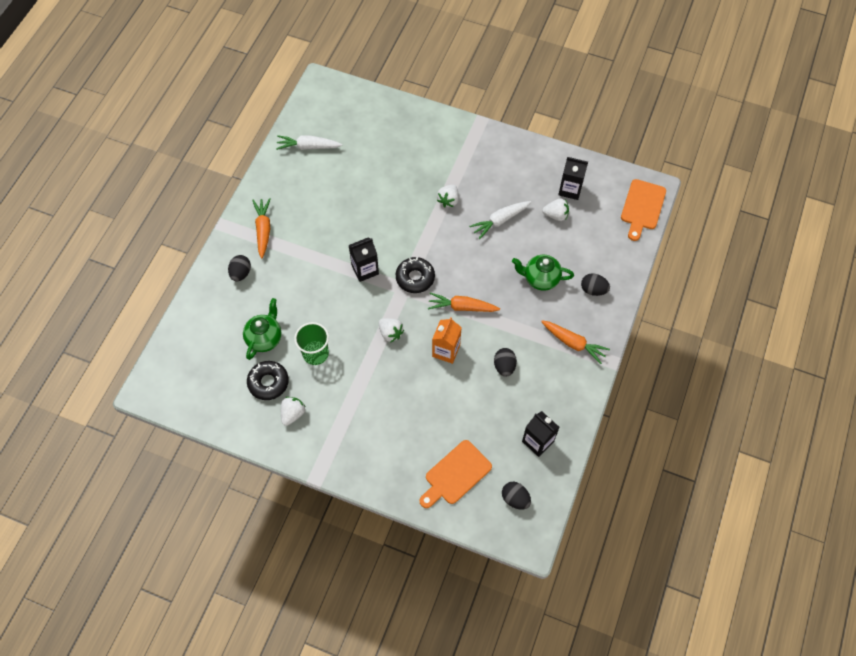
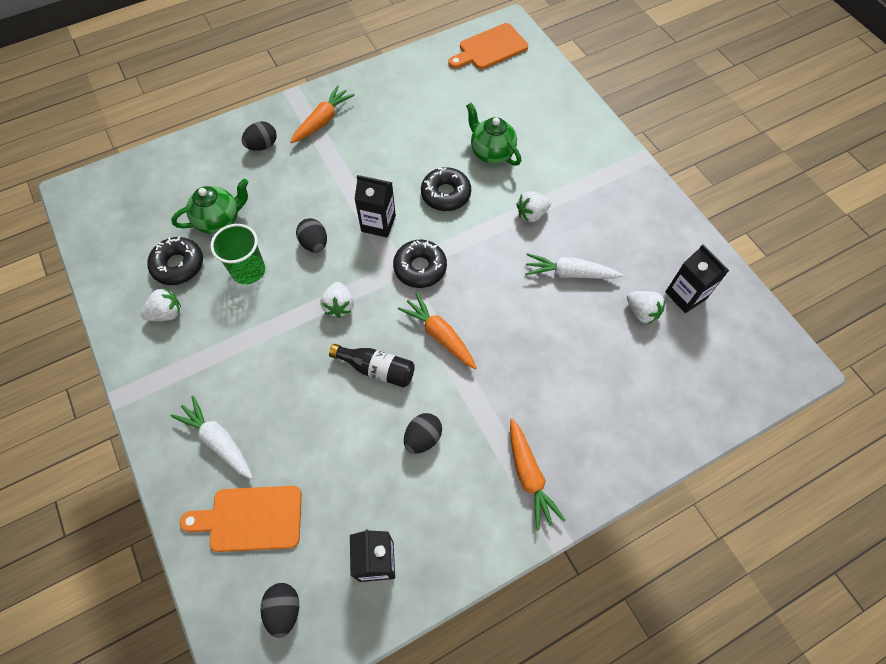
camera: 40 degrees right, 0 degrees up
white carrot [276,135,342,150] -> white carrot moved to [171,396,253,479]
orange carton [432,317,462,364] -> black bottle [329,344,415,388]
green teapot [512,255,574,291] -> green teapot moved to [466,103,521,166]
black egg [581,273,610,296] -> black egg moved to [296,218,327,252]
orange cutting board [621,179,666,241] -> orange cutting board moved to [448,23,528,69]
none -> black donut [421,167,471,211]

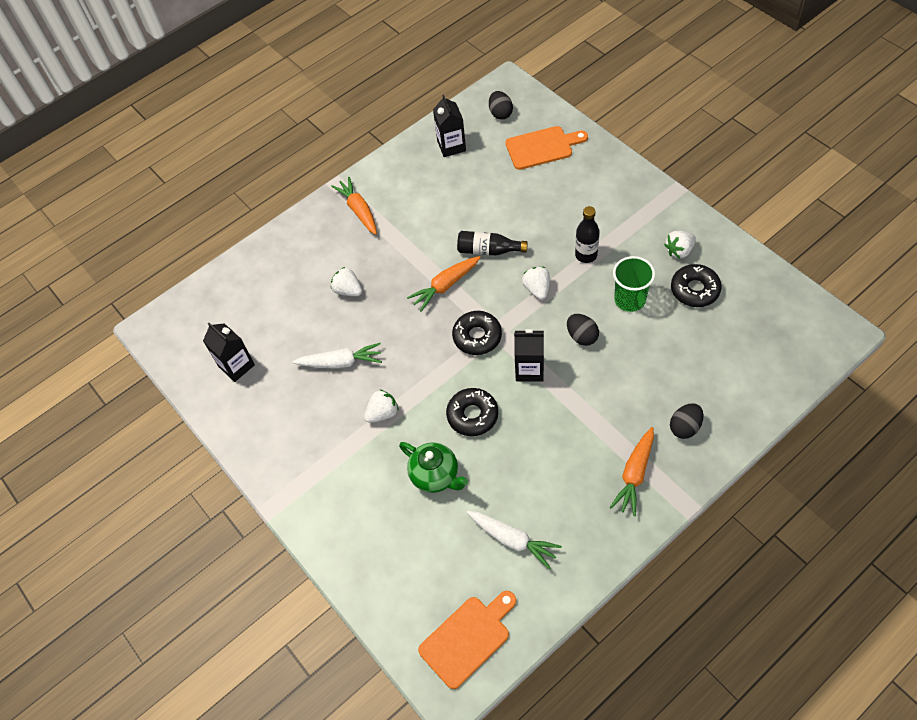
camera: 175 degrees right, 5 degrees down
green teapot [171,179,249,234] -> none
white carrot [171,396,253,479] -> white carrot moved to [467,511,562,570]
orange carrot [398,293,477,369] -> orange carrot turned 105 degrees clockwise [407,256,481,312]
black egg [404,413,442,454] -> none
white strawberry [627,291,666,324] -> white strawberry moved to [331,267,362,296]
none -> black bottle [575,206,600,263]

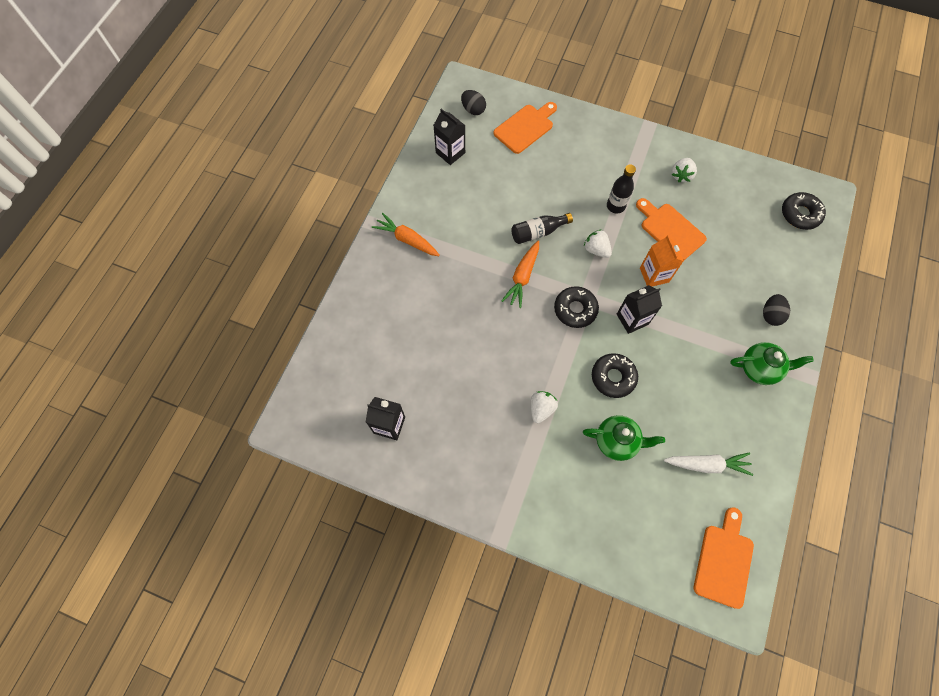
camera: 35 degrees left, 10 degrees up
white carrot [293,343,382,369] -> none
white strawberry [331,267,362,296] -> none
black egg [567,314,599,346] -> orange carton [640,235,684,287]
orange carrot [610,427,654,516] -> green teapot [730,342,814,385]
green cup [613,256,655,312] -> orange cutting board [636,198,707,261]
black donut [671,264,722,307] -> black donut moved to [782,192,826,230]

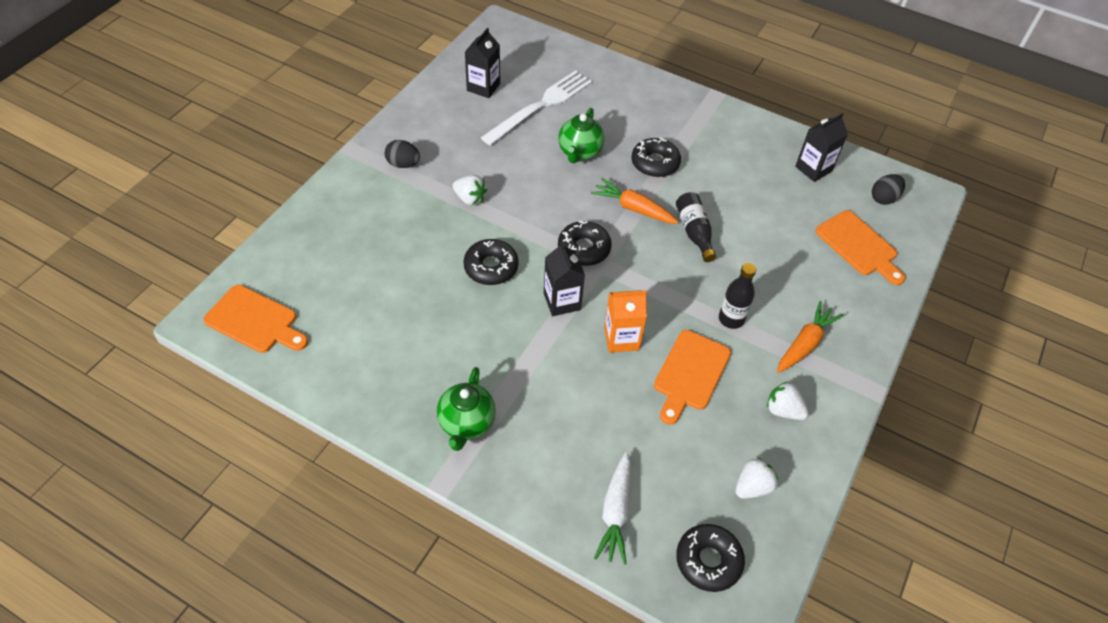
camera: 95 degrees right, 15 degrees down
orange carrot [372,213,440,256] -> orange carrot moved to [777,301,843,373]
green teapot [583,415,665,461] -> green teapot moved to [558,108,605,163]
white strawberry [584,229,612,258] -> white strawberry moved to [736,457,778,499]
orange cutting board [636,198,707,261] -> orange cutting board turned 150 degrees clockwise [654,330,731,425]
white carrot [664,452,753,476] -> white carrot moved to [594,452,631,565]
black egg [763,294,790,326] -> black egg moved to [385,140,420,168]
none -> white fork [480,70,592,145]
none -> black donut [631,137,681,177]

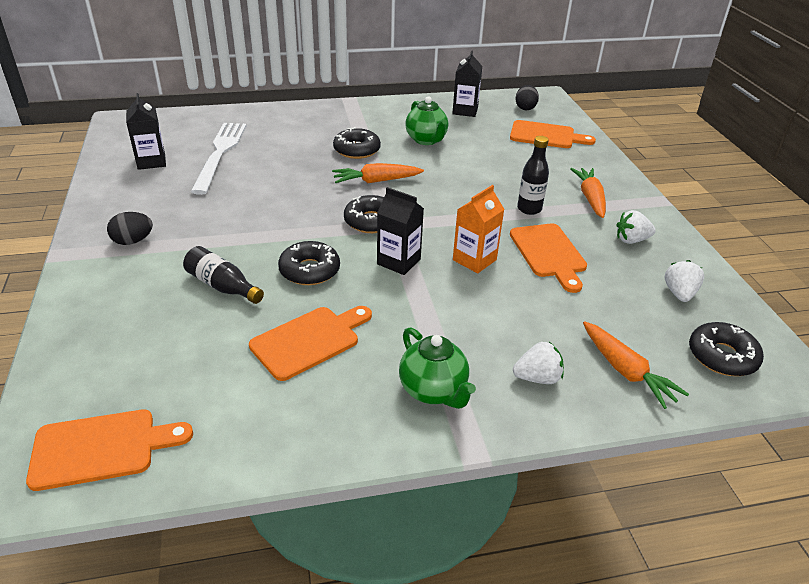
camera: 40 degrees left, 15 degrees down
white strawberry [453,175,487,206] -> white strawberry moved to [513,342,564,384]
green teapot [558,108,605,163] -> green teapot moved to [405,96,448,145]
white carrot [594,452,631,565] -> orange carrot [583,321,689,409]
black bottle [676,192,716,262] -> black bottle moved to [183,246,264,304]
none -> orange cutting board [249,306,372,381]

